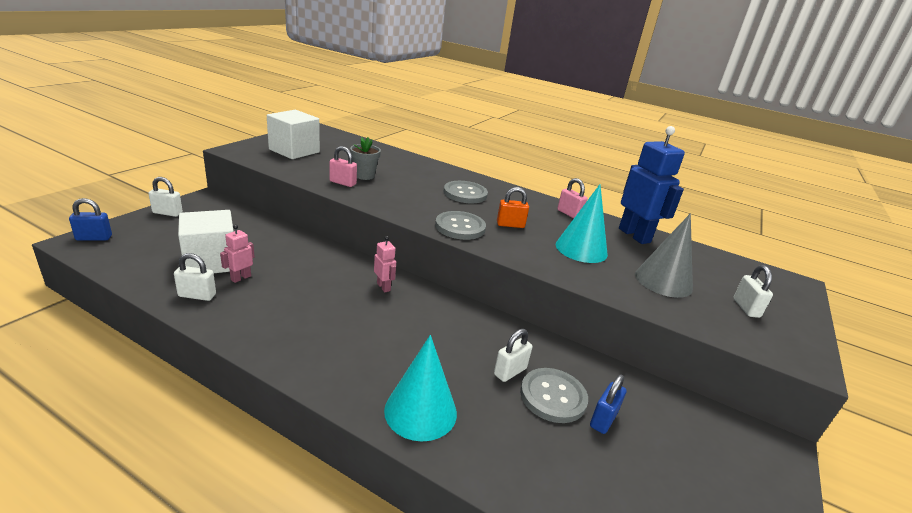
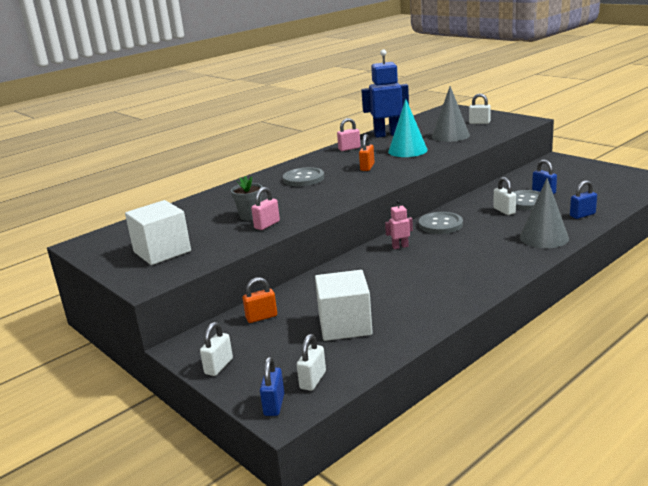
camera: 65 degrees left, 5 degrees down
white padlock [174,253,216,301] -> white padlock moved to [297,334,326,391]
pink robot [220,225,255,283] -> none
turquoise cone [384,335,457,441] -> grey cone [520,178,569,248]
grey button [435,211,486,240] -> grey button moved to [419,212,463,234]
none -> orange padlock [243,277,277,323]
none -> blue padlock [570,180,597,219]

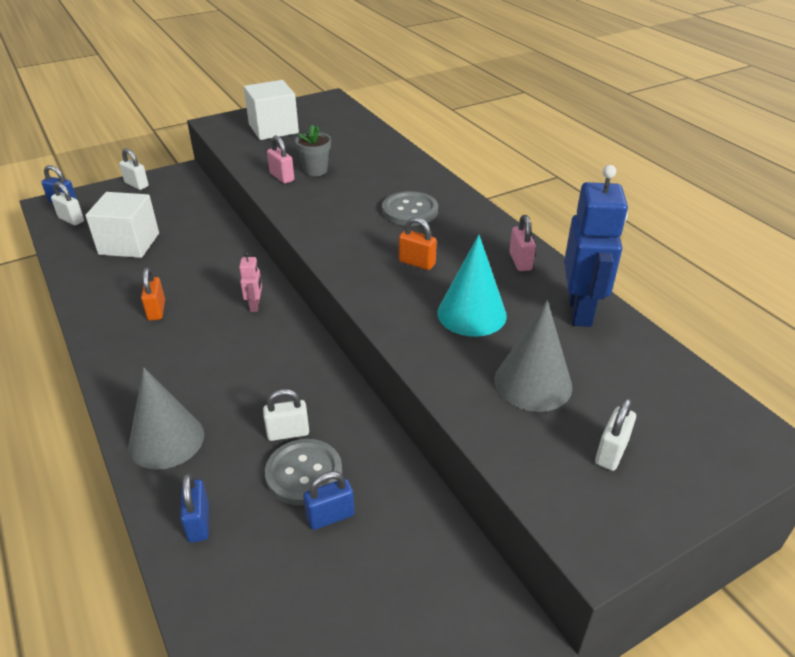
camera: 100 degrees right, 15 degrees up
orange padlock [243,277,277,323] -> orange padlock moved to [141,268,165,321]
grey button [419,212,463,234] -> none

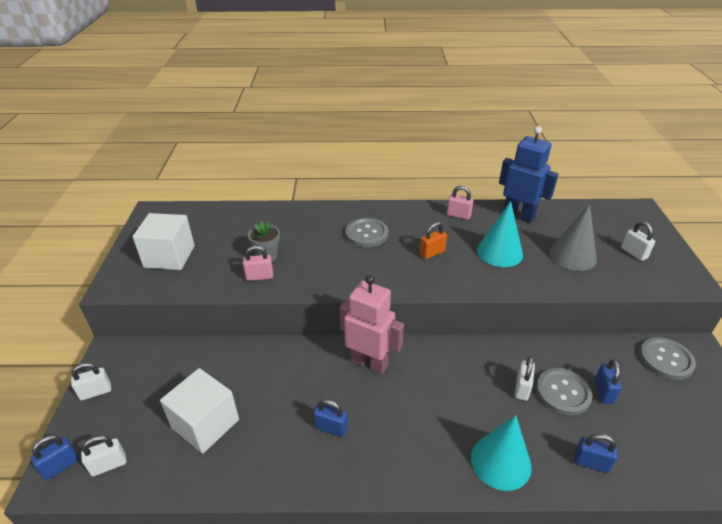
camera: 60 degrees left, 0 degrees up
grey cone [128,367,204,470] -> turquoise cone [471,415,532,491]
orange padlock [141,268,165,321] -> blue padlock [313,399,348,437]
pink robot [239,252,262,312] -> pink robot [339,275,404,374], size x2.13
none -> grey button [639,337,696,380]

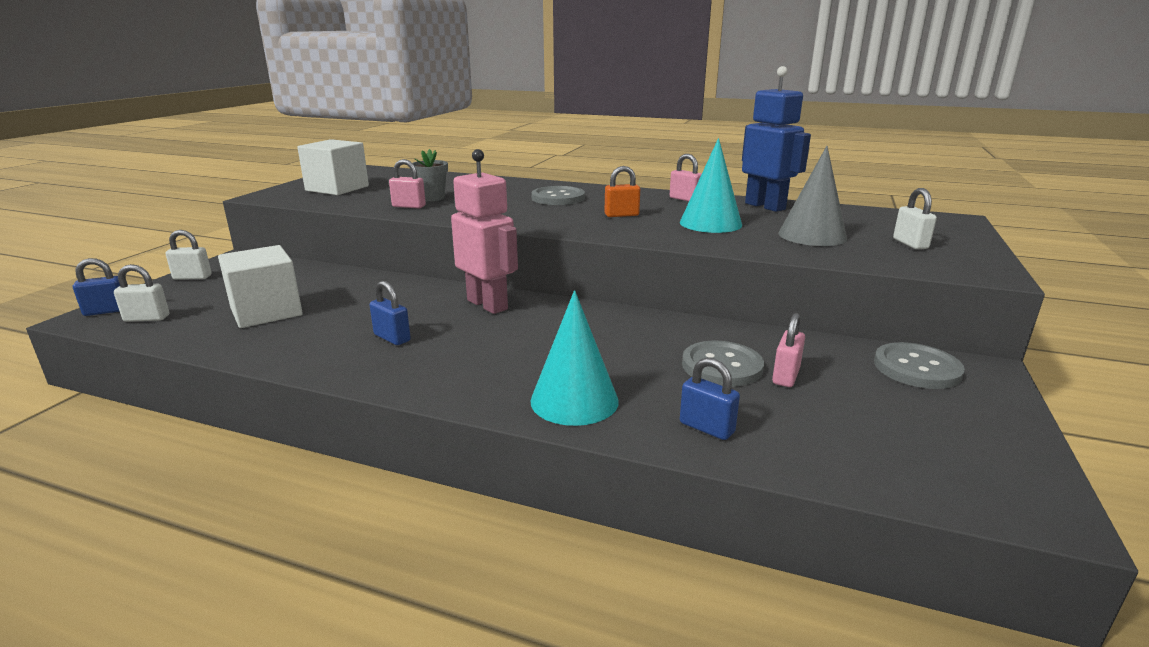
camera: 20 degrees right, 15 degrees down
white padlock [515,356,535,401] -> none
blue padlock [595,359,621,404] -> pink padlock [772,313,805,387]

